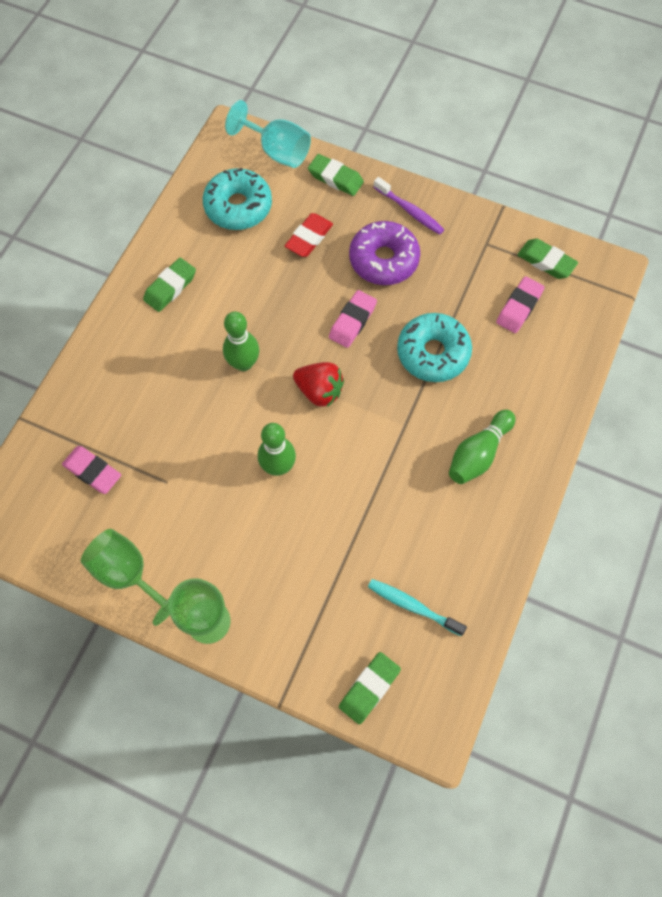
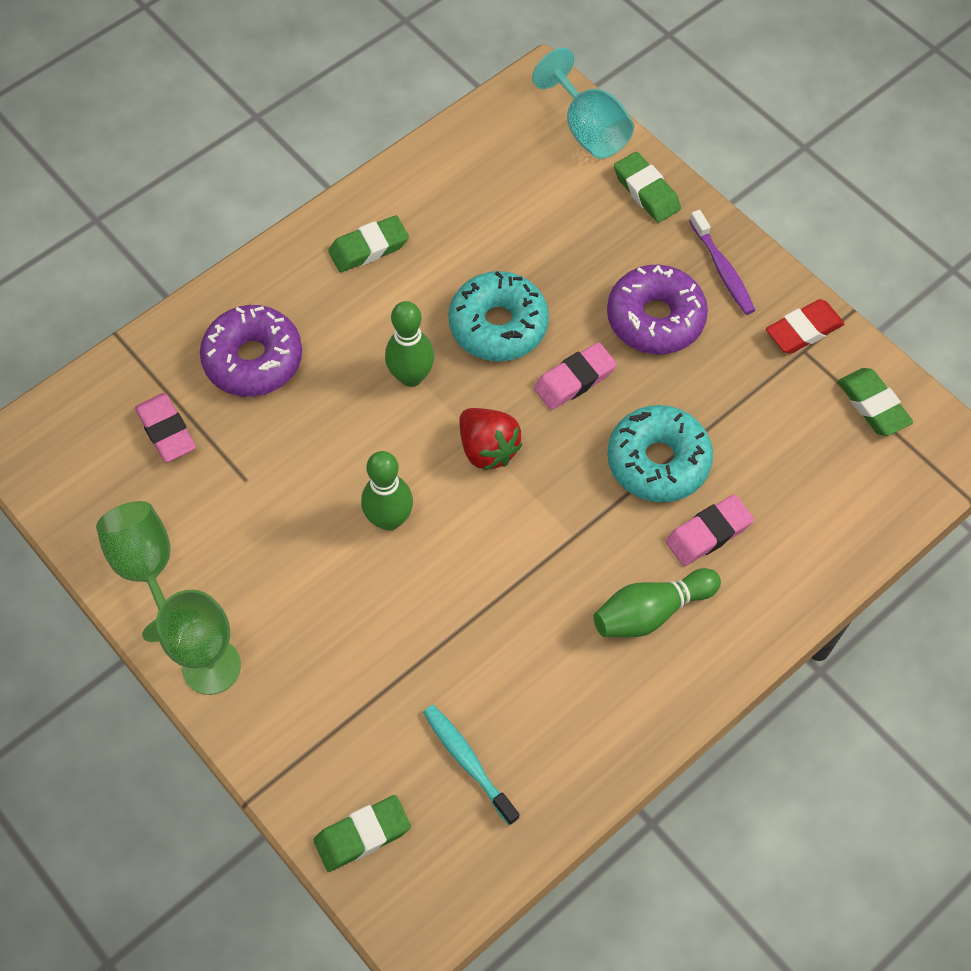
camera: 25 degrees right, 5 degrees down
turquoise donut [203,168,272,230] -> turquoise donut moved to [448,271,549,362]
red eraser [285,213,333,257] -> red eraser moved to [766,299,844,354]
pink eraser [496,276,545,333] -> pink eraser moved to [665,495,754,566]
none -> purple donut [200,305,302,397]

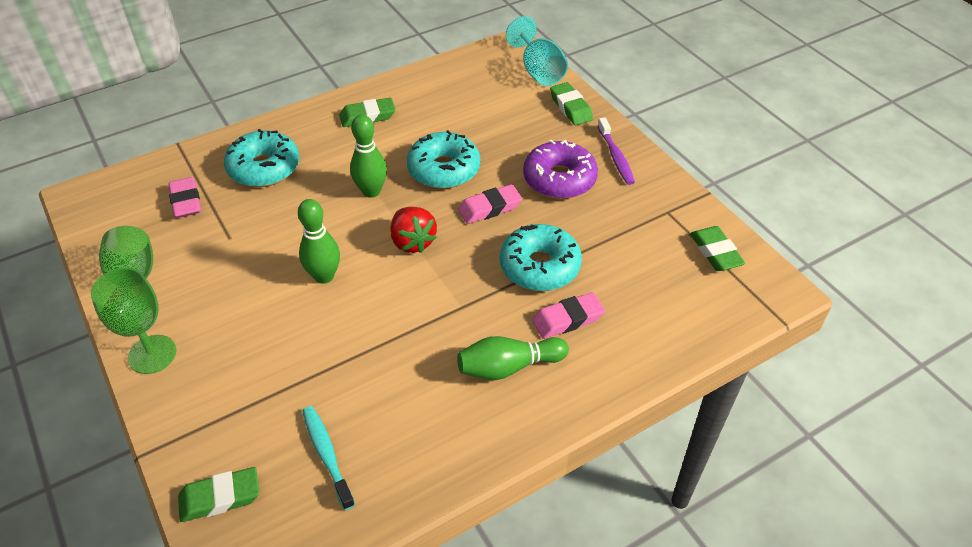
camera: 10 degrees right, 15 degrees down
purple donut [200,305,302,397] -> turquoise donut [224,129,299,187]
red eraser [766,299,844,354] -> none

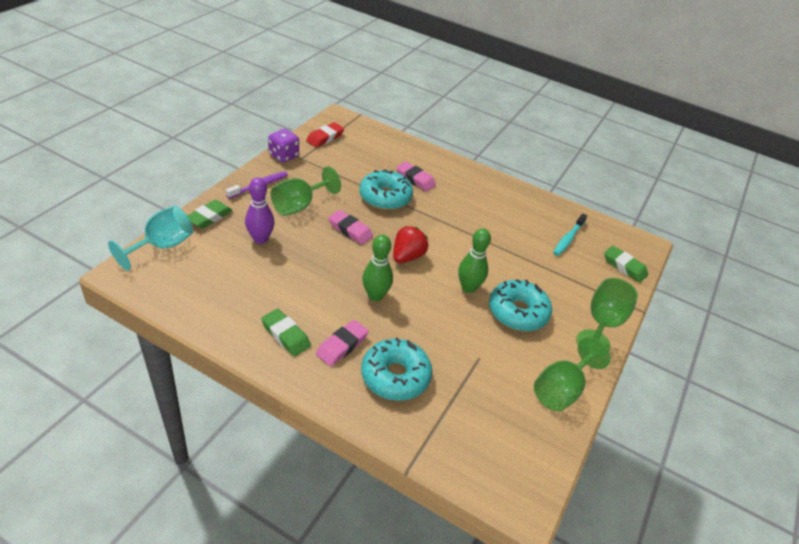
camera: 125 degrees left, 5 degrees down
pink eraser [168,177,201,218] -> pink eraser moved to [316,320,369,366]
turquoise donut [407,130,480,189] -> turquoise donut moved to [489,279,552,331]
green bowling pin [457,336,569,380] -> none
purple donut [523,140,598,199] -> green goblet [270,166,341,216]
green eraser [690,226,745,271] -> red eraser [306,122,344,147]
none -> purple bowling pin [245,178,275,244]
none -> purple dice [268,129,299,163]

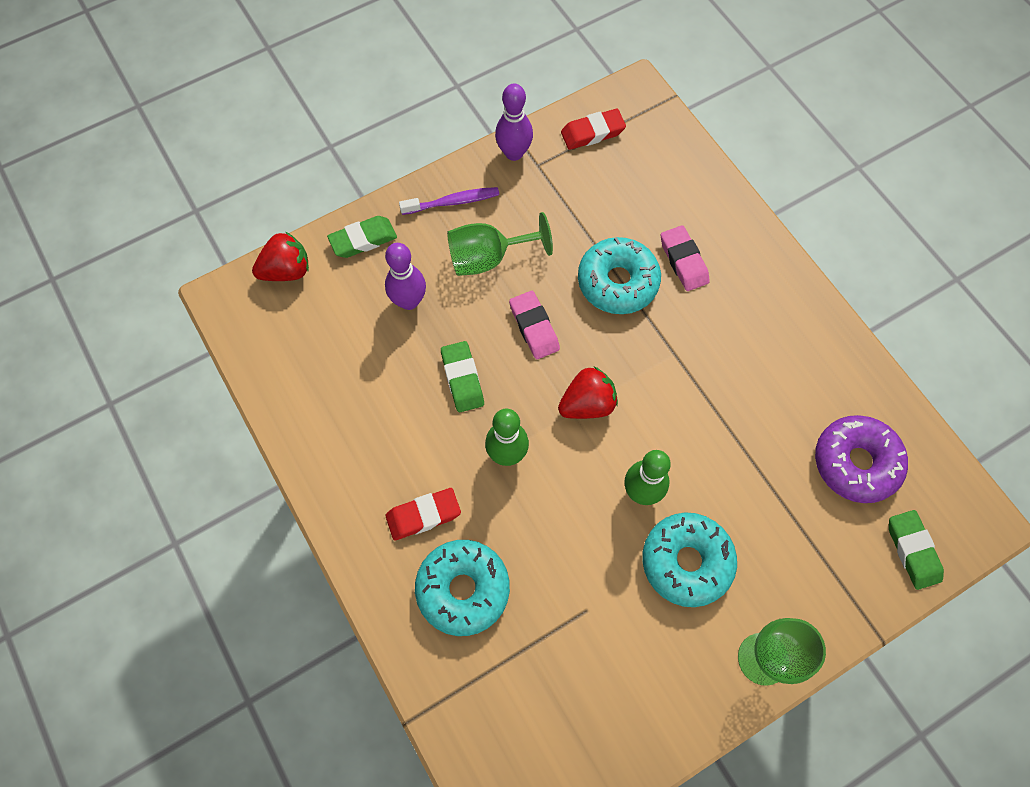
camera: 35 degrees right, 25 degrees up
turquoise goblet [108,206,193,271] -> red strawberry [252,232,309,281]
green eraser [261,309,311,356] -> green eraser moved to [441,341,484,412]
purple dice [268,129,299,163] -> purple bowling pin [495,84,533,161]
pink eraser [316,320,369,366] -> red eraser [386,488,461,540]
green goblet [534,337,611,411] -> none
turquoise toothbrush [553,213,587,256] -> purple donut [815,415,908,503]

